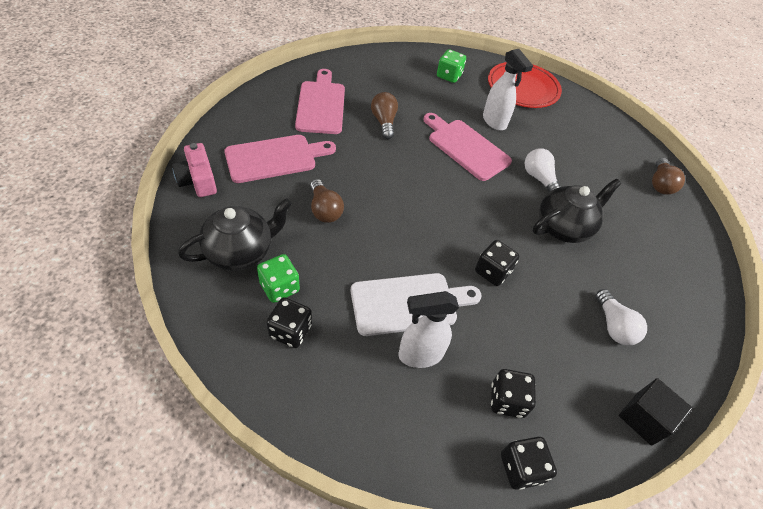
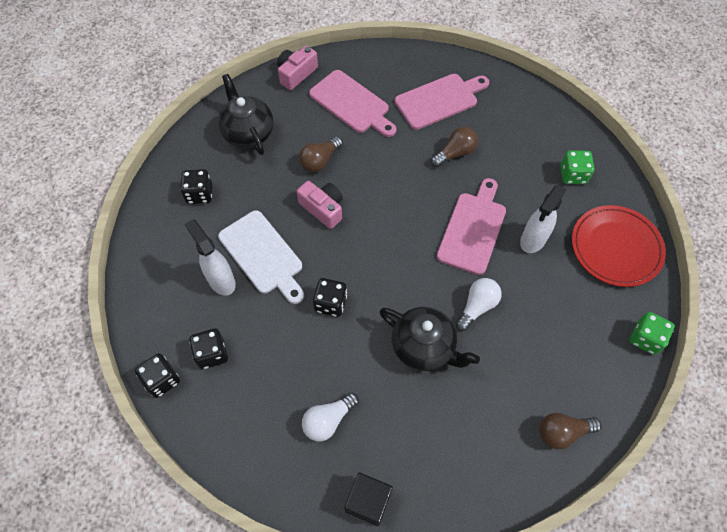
camera: 70 degrees right, 10 degrees up
black teapot [178,198,292,271] -> black teapot turned 150 degrees counterclockwise [218,74,274,155]
green dice [257,254,300,303] -> green dice moved to [630,312,675,355]
black cube [619,378,692,446] -> black cube moved to [344,472,393,526]
none -> pink camera [297,181,343,229]

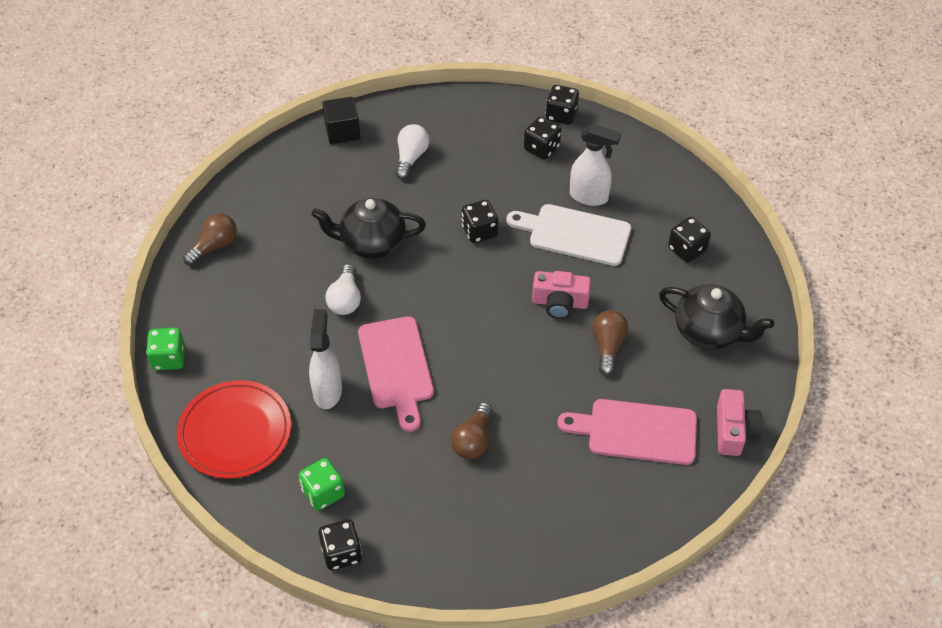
camera: 145 degrees right, 10 degrees down
pink cutting board [395,74,489,130] -> none
none -> black dice [319,519,362,570]

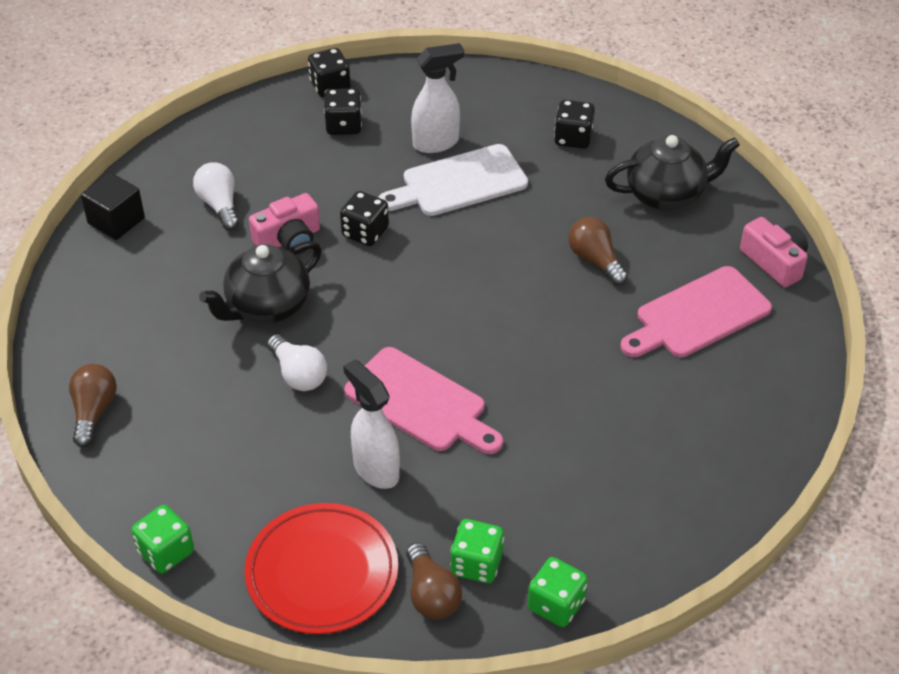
camera: 40 degrees left, 5 degrees down
black dice [319,519,362,570] -> green dice [528,557,588,627]
brown light bulb [451,402,493,459] -> brown light bulb moved to [406,542,462,620]
pink camera [532,271,591,319] -> pink camera moved to [249,193,320,255]

